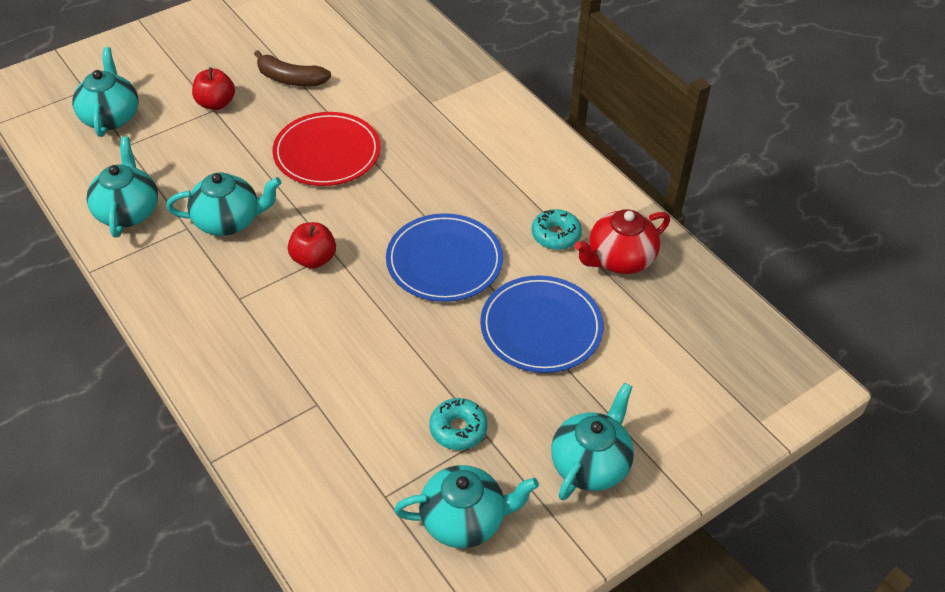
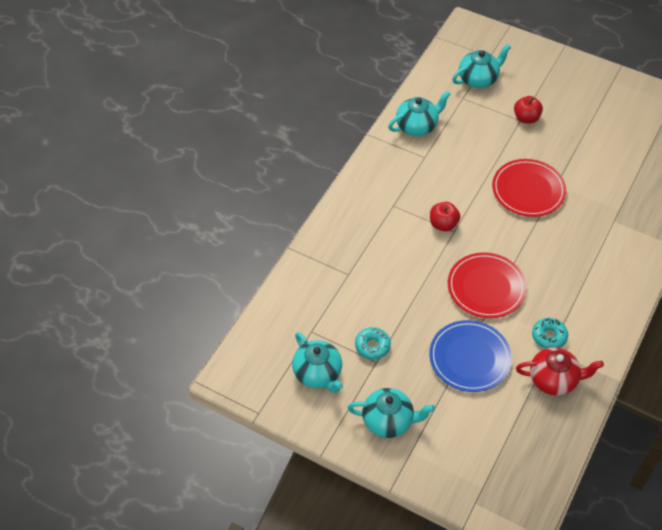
camera: 65 degrees right, 5 degrees up
turquoise teapot [166,172,281,236] -> none
brown banana [254,50,331,86] -> none
blue plate [386,213,503,302] -> red plate [448,252,527,318]
red teapot [574,209,670,274] -> red teapot turned 150 degrees clockwise [516,347,604,396]

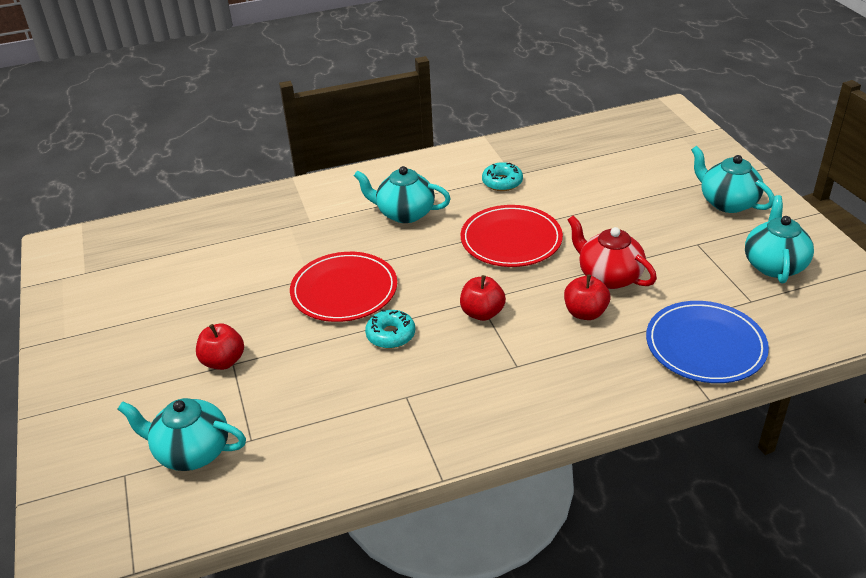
camera: 135 degrees left, 15 degrees down
turquoise donut [355,327,391,360] -> turquoise donut moved to [365,309,415,349]
turquoise teapot [388,91,451,136] -> turquoise teapot moved to [354,166,451,223]
blue plate [429,320,512,392] -> blue plate moved to [646,301,769,383]
red teapot [516,347,604,396] -> red teapot moved to [568,215,657,289]
none -> red apple [564,275,610,320]

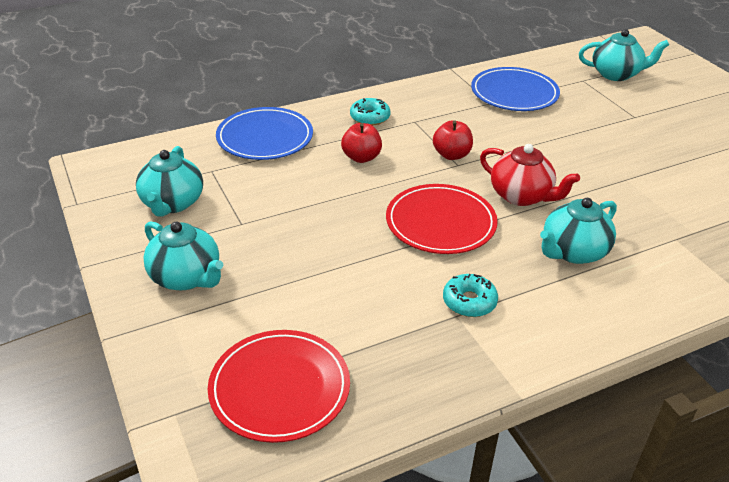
camera: 170 degrees right, 0 degrees up
red apple [196,324,244,370] -> none
red plate [290,252,397,322] -> red plate moved to [208,330,350,443]
turquoise teapot [354,166,451,223] -> turquoise teapot turned 135 degrees clockwise [540,198,617,264]
turquoise donut [365,309,415,349] -> turquoise donut moved to [350,98,391,126]
red teapot [568,215,657,289] -> red teapot moved to [480,144,580,206]
none -> blue plate [471,67,560,111]

